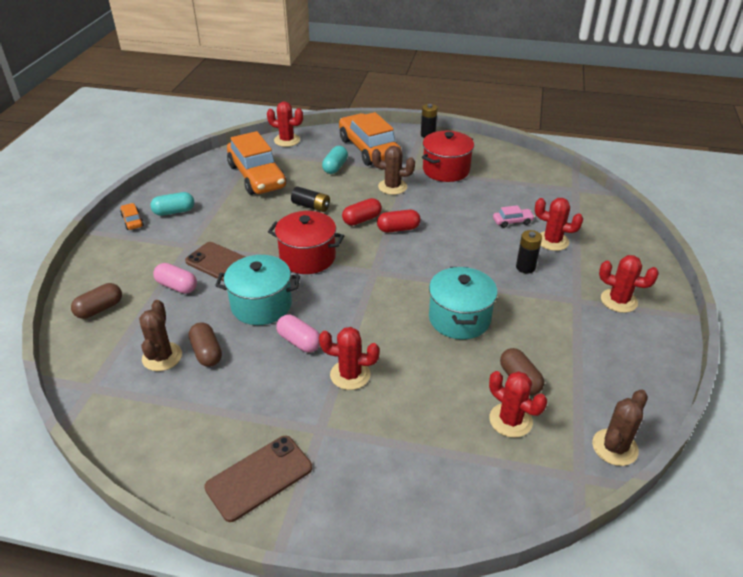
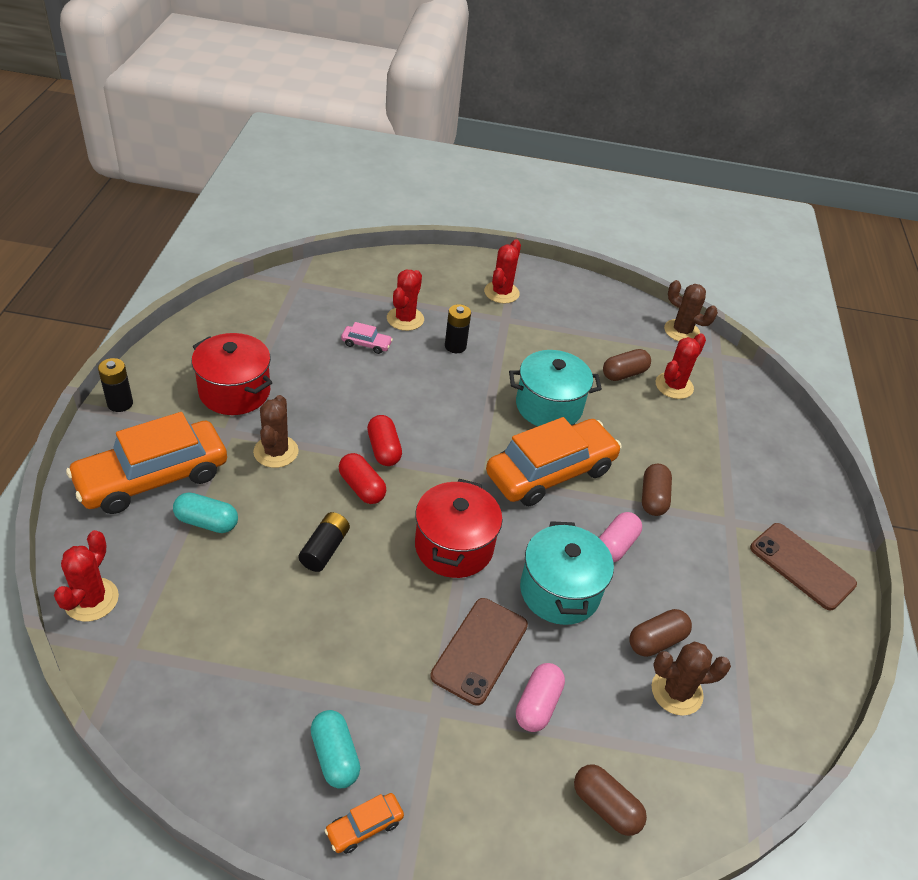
camera: 100 degrees left, 5 degrees up
orange car [227,131,286,195] -> orange car moved to [486,417,622,506]
red cactus [319,327,380,390] -> brown capsule [642,464,672,516]
pink car [493,205,535,228] -> pink car turned 120 degrees clockwise [341,322,393,354]

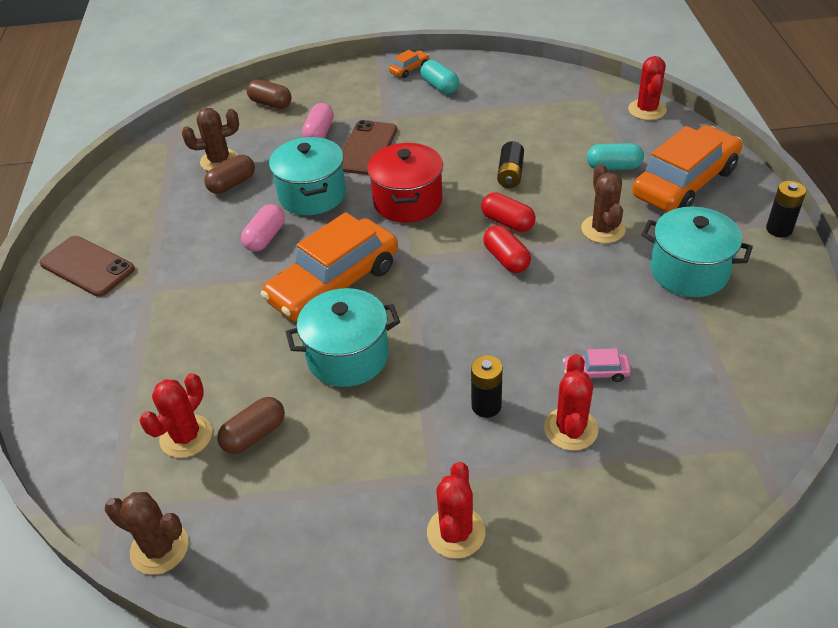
camera: 175 degrees right, 0 degrees up
red pot [192,333,272,415] -> turquoise pot [642,207,753,297]
brown capsule [642,464,672,516] -> none

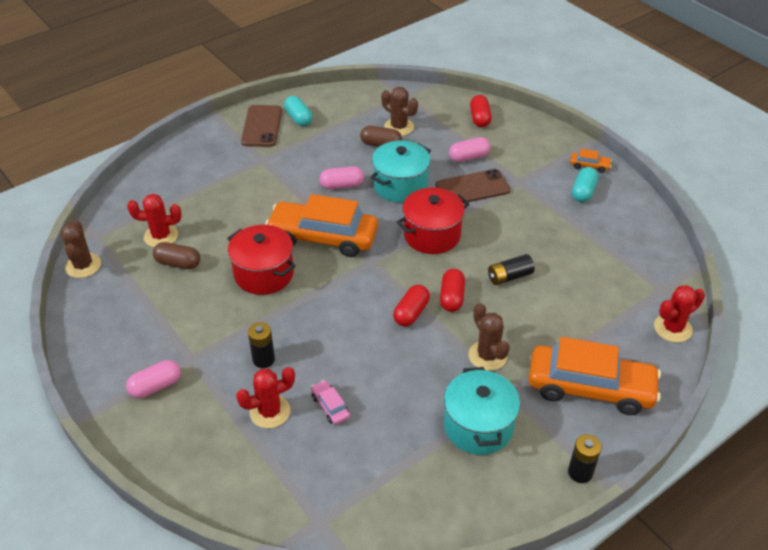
camera: 55 degrees right, 0 degrees up
brown capsule [247,79,292,109] -> red capsule [470,95,492,127]
turquoise pot [286,288,400,387] -> red pot [227,225,296,295]
red cactus [427,462,485,558] -> pink capsule [126,360,181,398]
brown cactus [581,164,626,243] -> brown cactus turned 75 degrees counterclockwise [469,303,510,371]
turquoise capsule [587,143,644,170] -> turquoise capsule moved to [284,96,313,126]

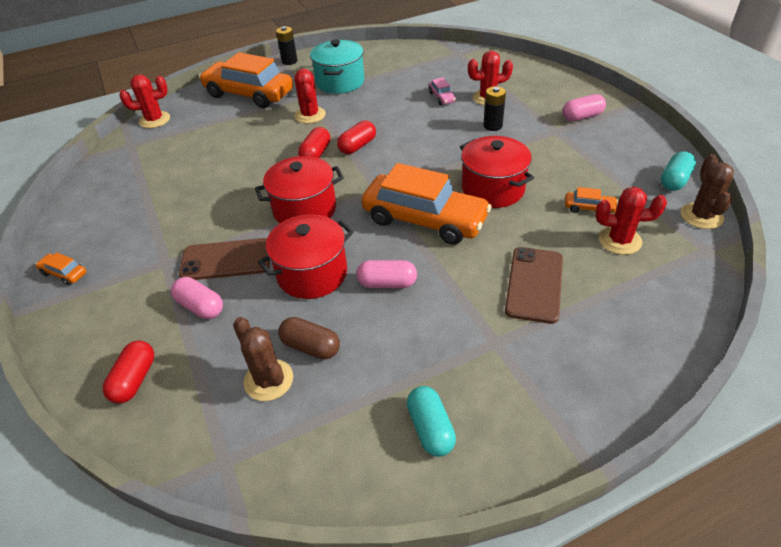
camera: 165 degrees left, 0 degrees up
brown capsule [153,242,200,269] -> orange car [565,187,618,214]
brown phone [241,105,282,147] -> brown phone moved to [505,247,563,324]
turquoise pot [370,140,431,203] -> red pot [258,214,353,299]
pink capsule [449,137,490,162] -> pink capsule turned 45 degrees clockwise [171,277,223,319]
brown cactus [469,303,510,371] -> red cactus [294,69,326,124]
black battery [488,254,535,285] -> none
turquoise capsule [572,167,598,202] -> turquoise capsule moved to [661,151,696,191]

